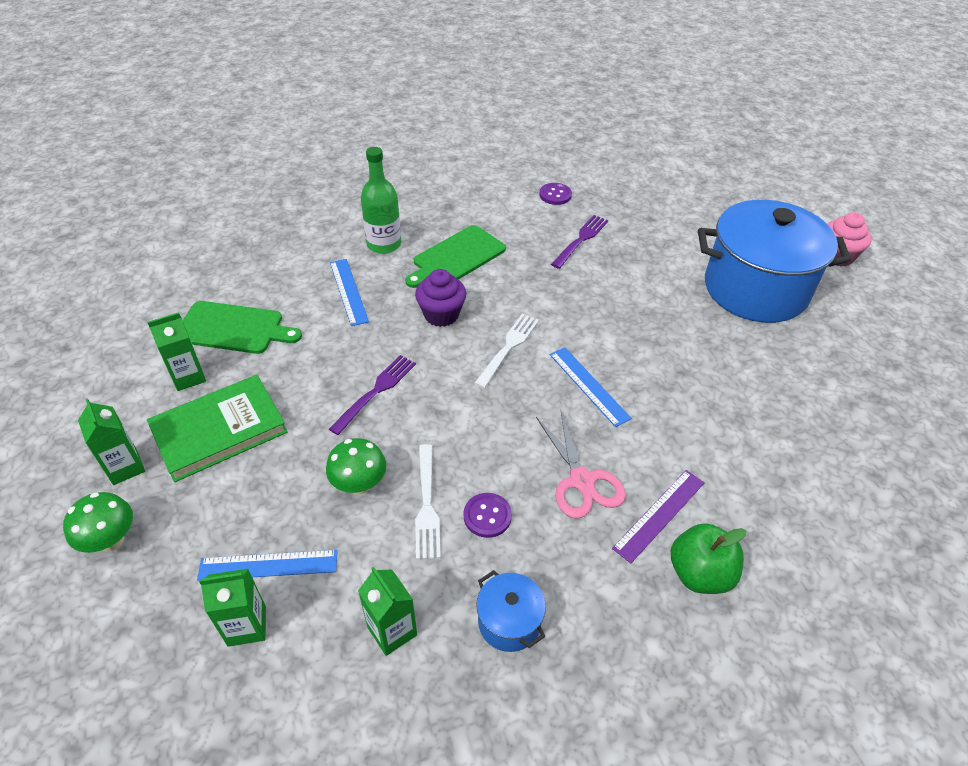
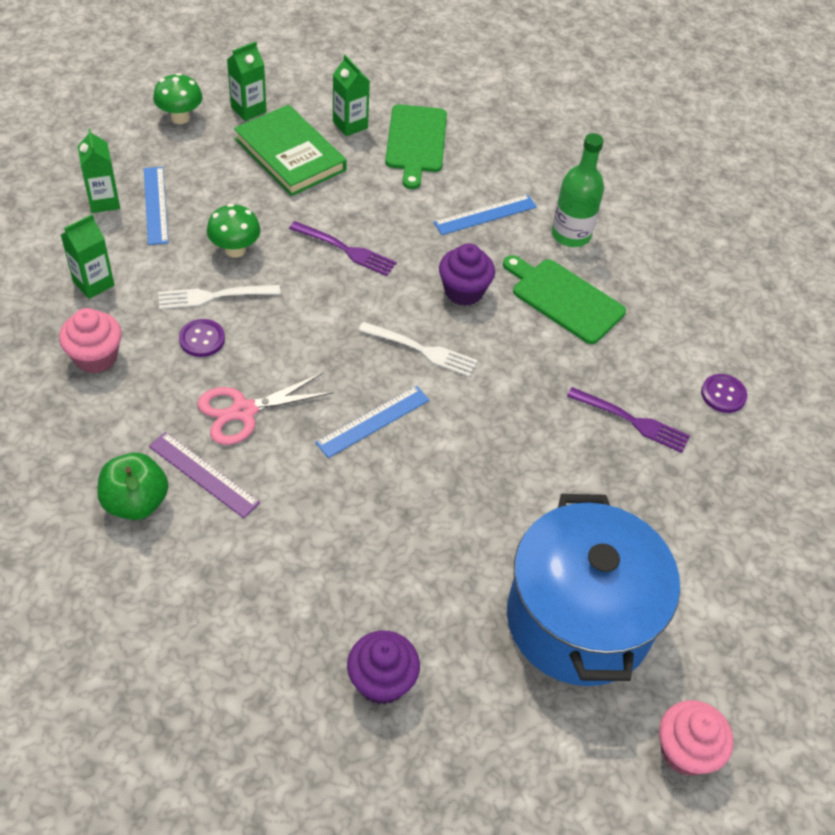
camera: 80 degrees right, 5 degrees up
blue pot [476,570,546,652] -> pink cupcake [59,308,122,373]
none -> purple cupcake [347,631,420,705]

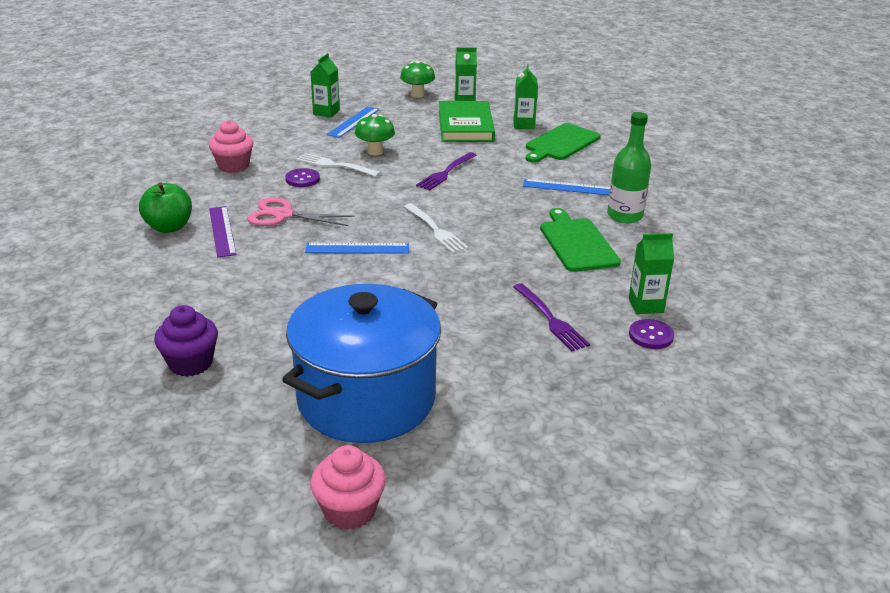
camera: 40 degrees right, 20 degrees down
green carton [61,214,114,299] -> green carton moved to [629,233,674,314]
purple fork [289,221,397,276] -> purple fork turned 60 degrees clockwise [416,152,477,191]
purple cupcake [439,243,495,306] -> none

